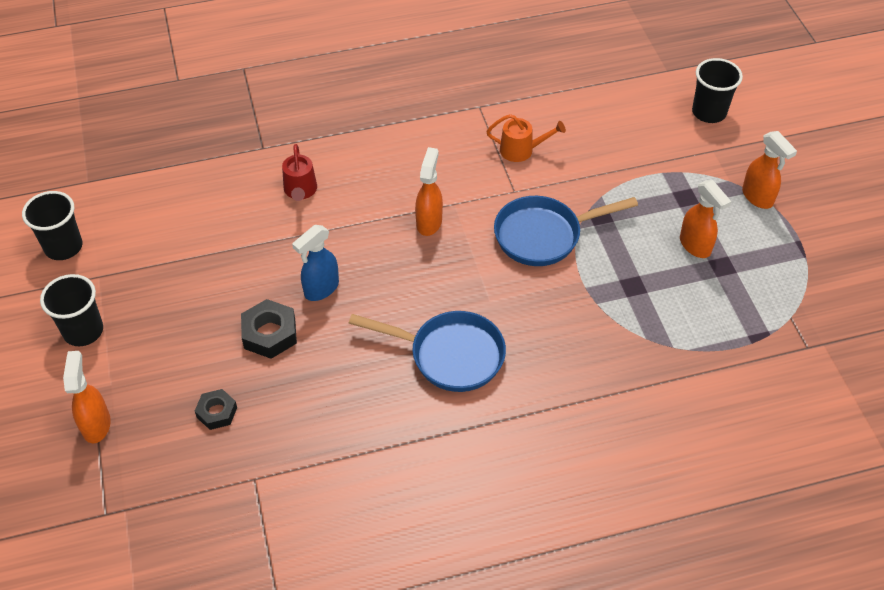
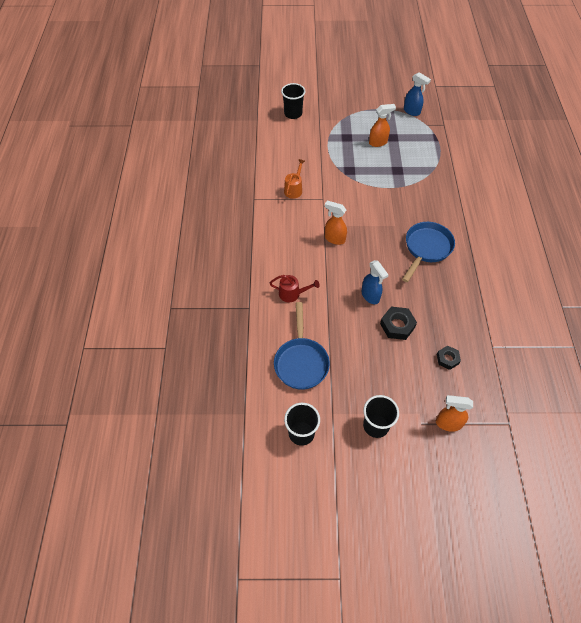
camera: 75 degrees left, 5 degrees up
blue pan [494,196,638,266] -> blue pan moved to [274,302,330,390]
orange spray bottle [742,131,797,209] -> none
none -> blue spray bottle [404,72,431,116]

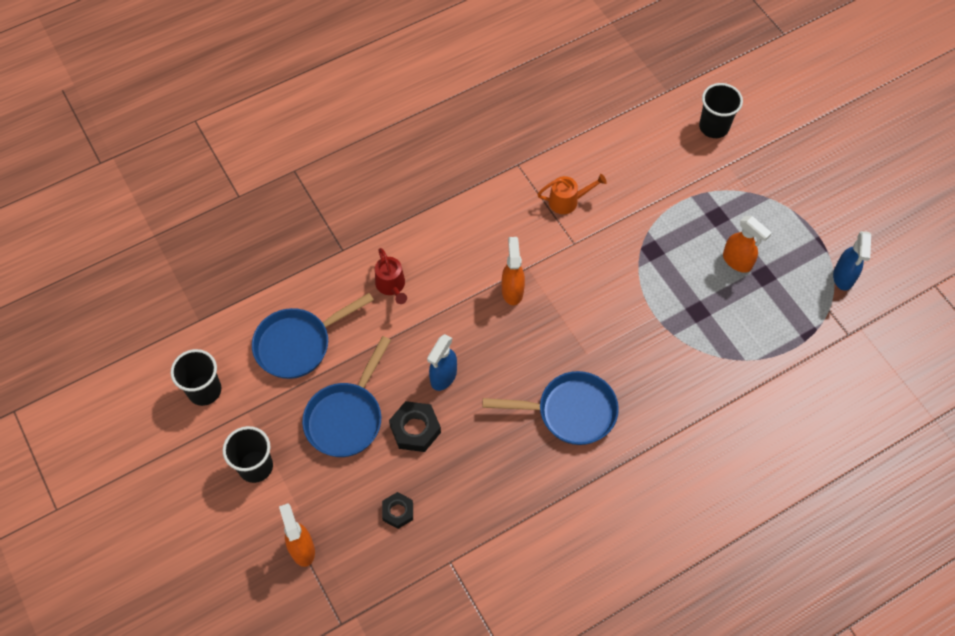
camera: 60 degrees right, 5 degrees up
none -> blue pan [302,336,391,457]

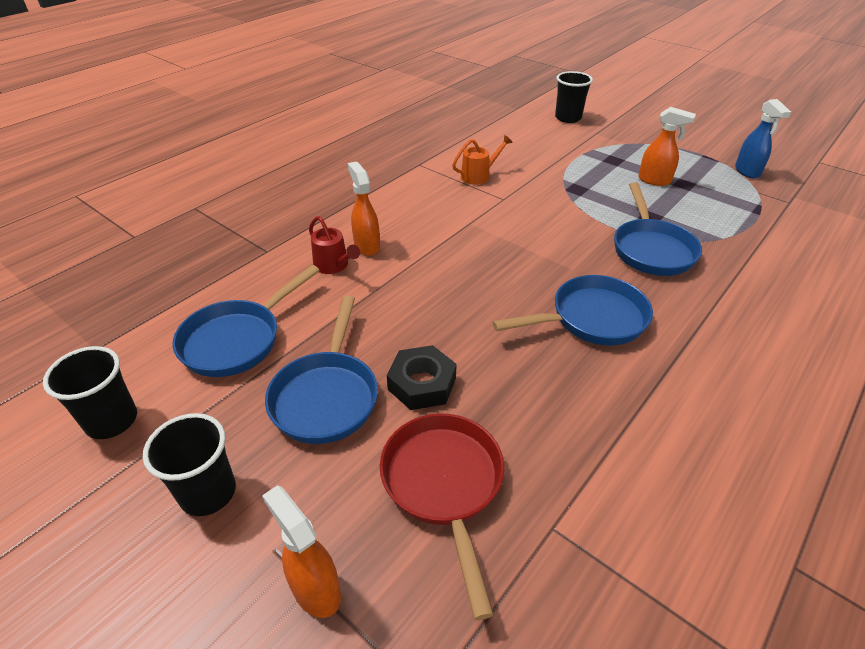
camera: 20 degrees left, 20 degrees down
black nut [382,492,413,529] -> red pan [380,413,504,620]
blue spray bottle [427,334,457,391] -> none
orange spray bottle [502,237,525,305] -> orange spray bottle moved to [348,161,380,256]
none -> blue pan [614,182,702,276]

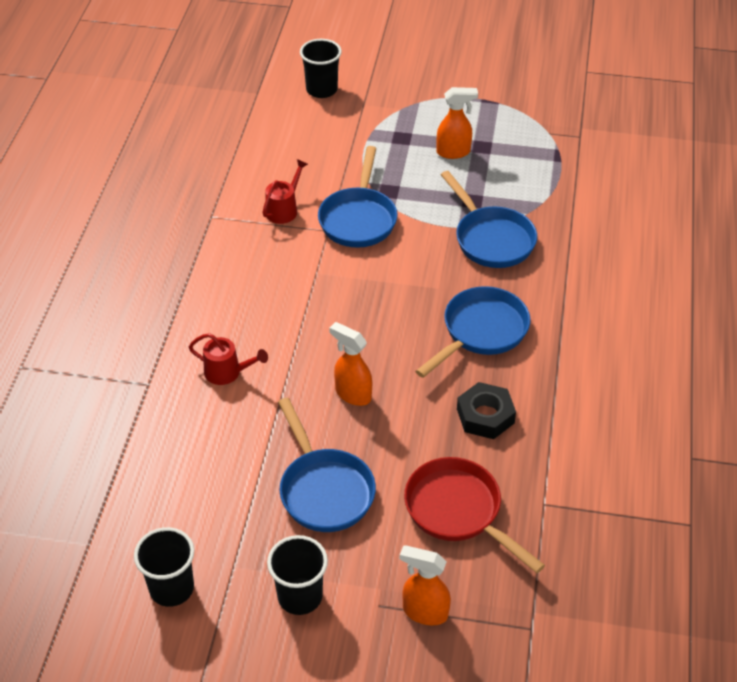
camera: 30 degrees left, 5 degrees up
blue pan [173,265,320,377] -> blue pan moved to [318,146,397,248]
orange spray bottle [348,161,380,256] -> orange spray bottle moved to [329,322,372,406]
black nut [387,345,457,410] -> black nut moved to [457,382,516,439]
orange watering can [452,135,513,185] -> red watering can [262,159,308,224]
blue spray bottle [735,99,791,178] -> none

